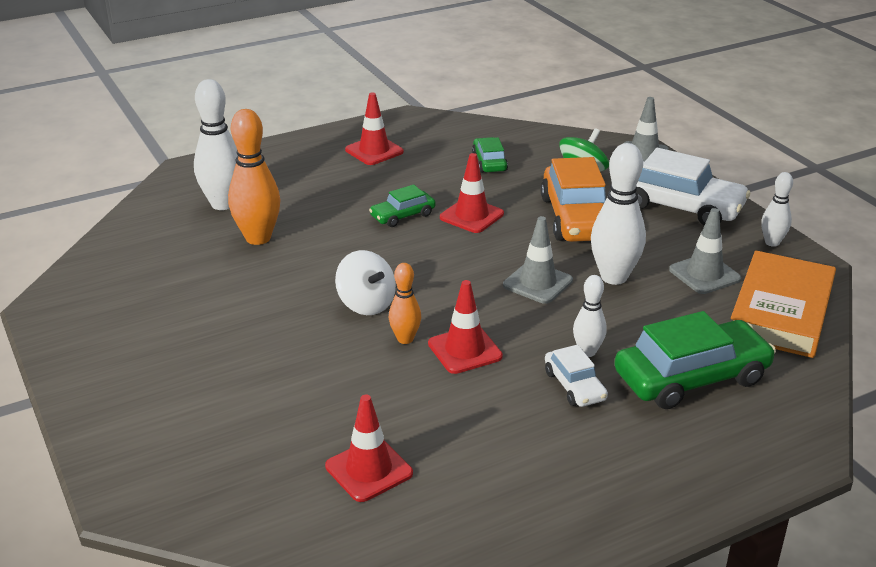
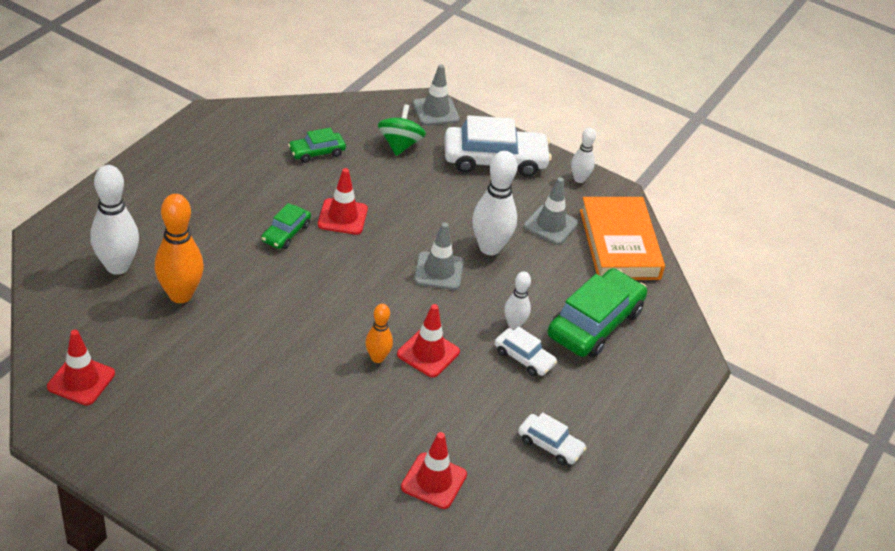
camera: 35 degrees left, 10 degrees up
white spinning top [335,250,396,315] -> none
red traffic cone [345,92,404,165] -> red traffic cone moved to [47,330,115,406]
green car [472,137,508,173] -> green car turned 75 degrees counterclockwise [288,128,346,163]
orange car [541,157,606,242] -> none
none -> white car [518,412,586,465]

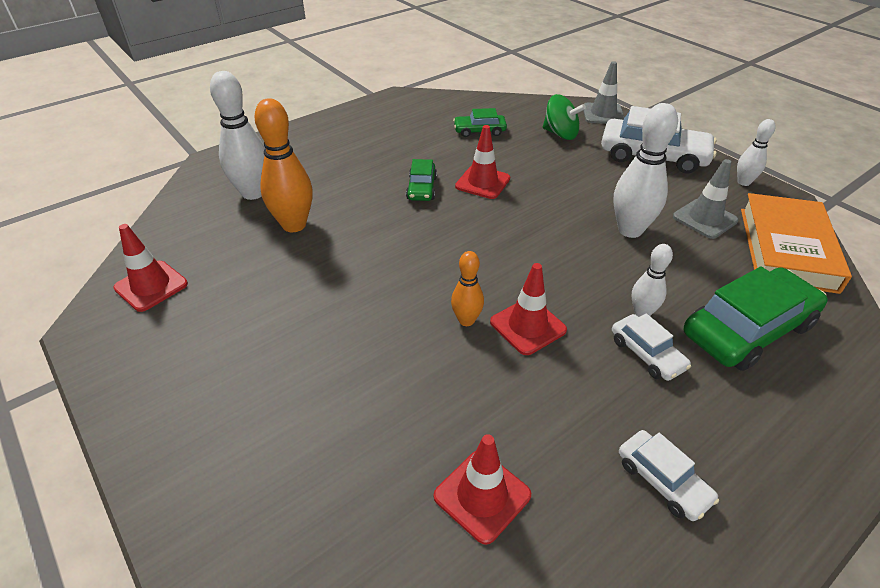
camera: 25 degrees right, 0 degrees up
green car [261,203,311,249] -> green car turned 45 degrees counterclockwise [406,159,437,201]
green spinning top [378,104,426,156] -> green spinning top turned 90 degrees clockwise [543,94,586,140]
grey traffic cone [414,223,464,290] -> none

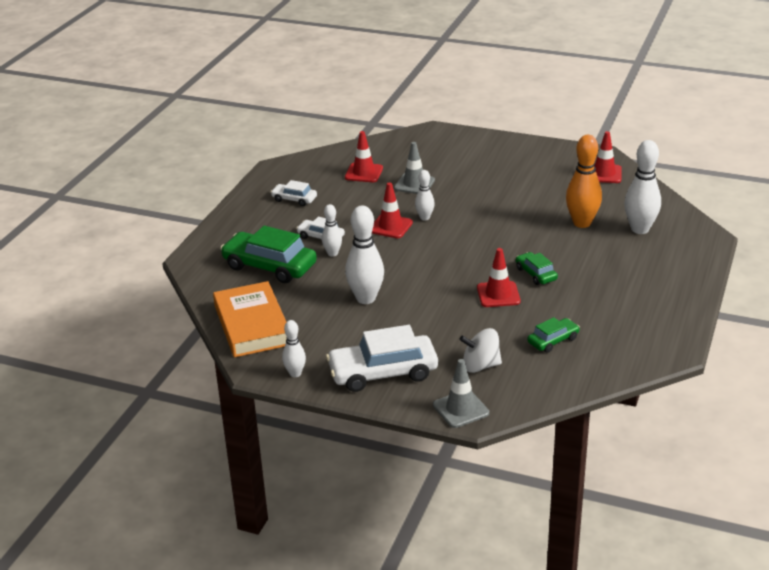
camera: 150 degrees right, 10 degrees down
orange bowling pin [451,251,484,326] -> white bowling pin [415,170,435,220]
green spinning top [543,94,586,140] -> white spinning top [459,328,502,373]
grey traffic cone [673,159,739,239] -> grey traffic cone moved to [394,142,435,194]
green car [683,267,828,371] -> green car turned 90 degrees clockwise [220,226,317,283]

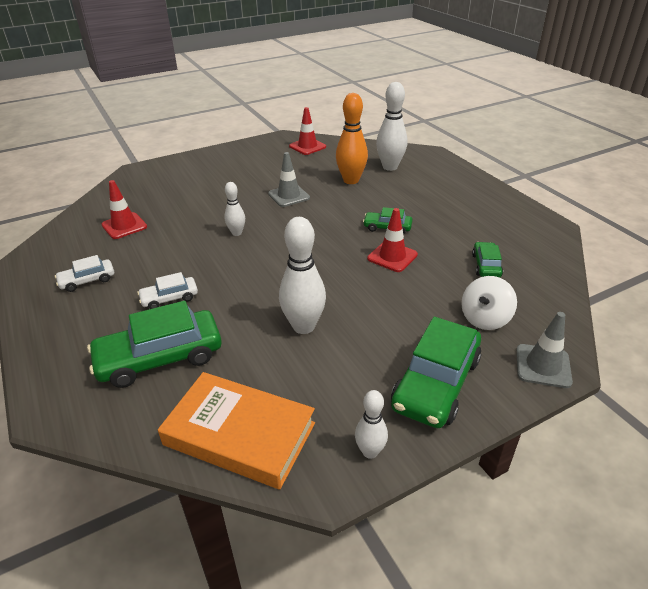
camera: 50 degrees left, 5 degrees up
white bowling pin [322,204,342,257] -> none
white car [326,325,438,392] -> green car [391,317,481,428]
red traffic cone [372,182,413,238] -> none
grey traffic cone [394,142,435,194] -> grey traffic cone moved to [268,152,310,207]

